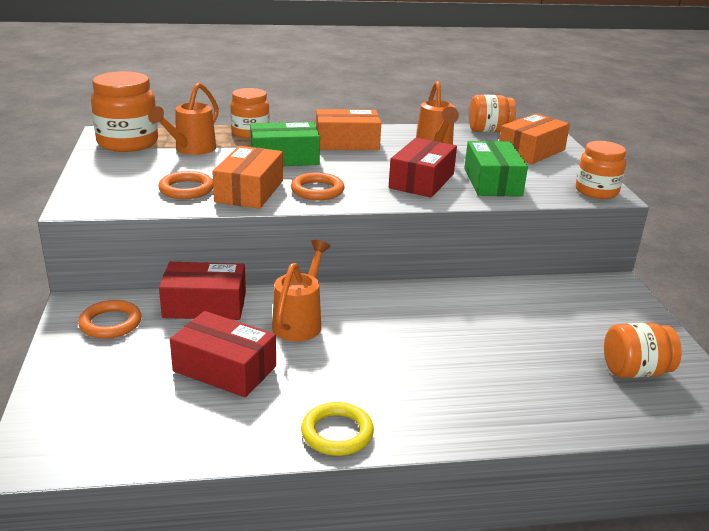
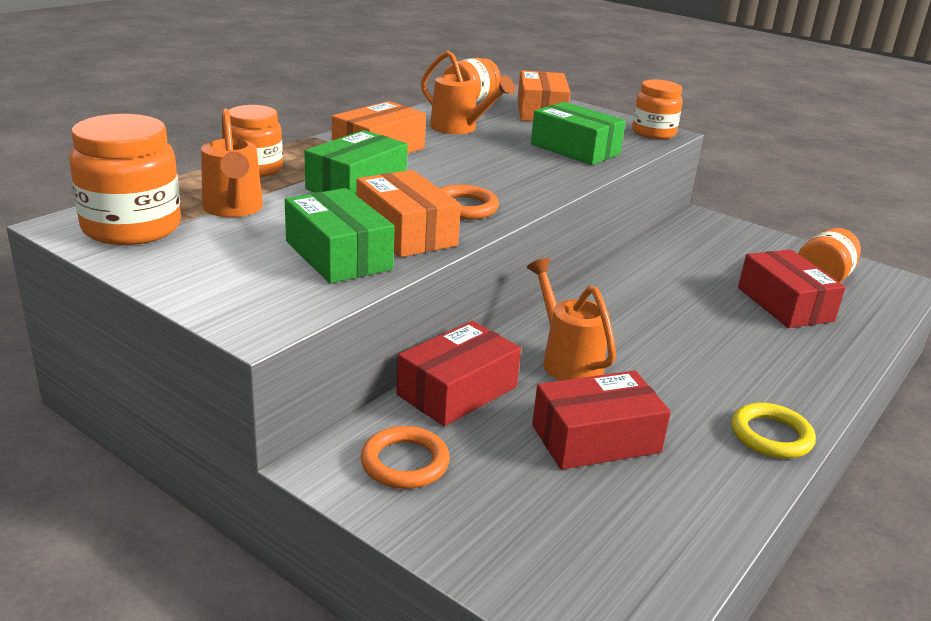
camera: 45 degrees left, 0 degrees up
orange ring [158,171,213,199] -> green box [285,188,395,284]
red box [389,138,457,198] -> red box moved to [738,249,846,328]

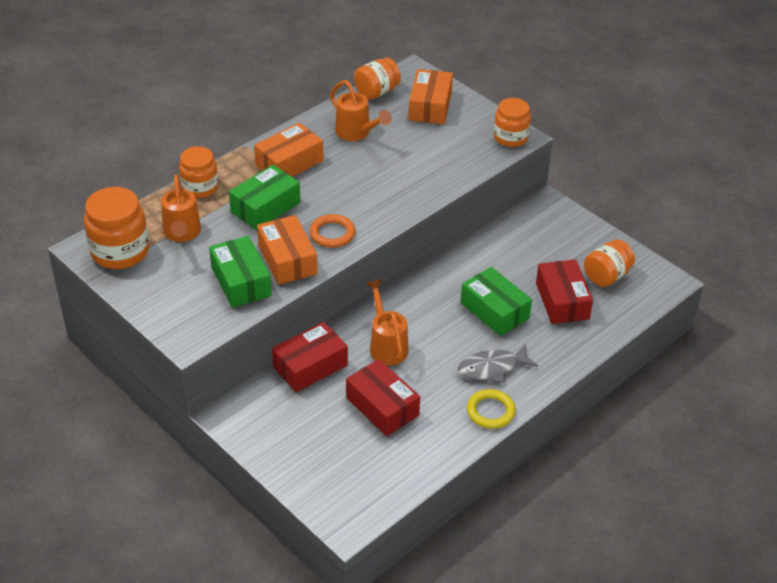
camera: 10 degrees right, 15 degrees up
orange ring [361,426,450,489] -> none
green box [531,102,626,165] -> green box moved to [461,267,532,336]
red box [532,371,671,470] -> red box turned 60 degrees clockwise [346,359,420,436]
none -> grey fish [458,344,538,383]

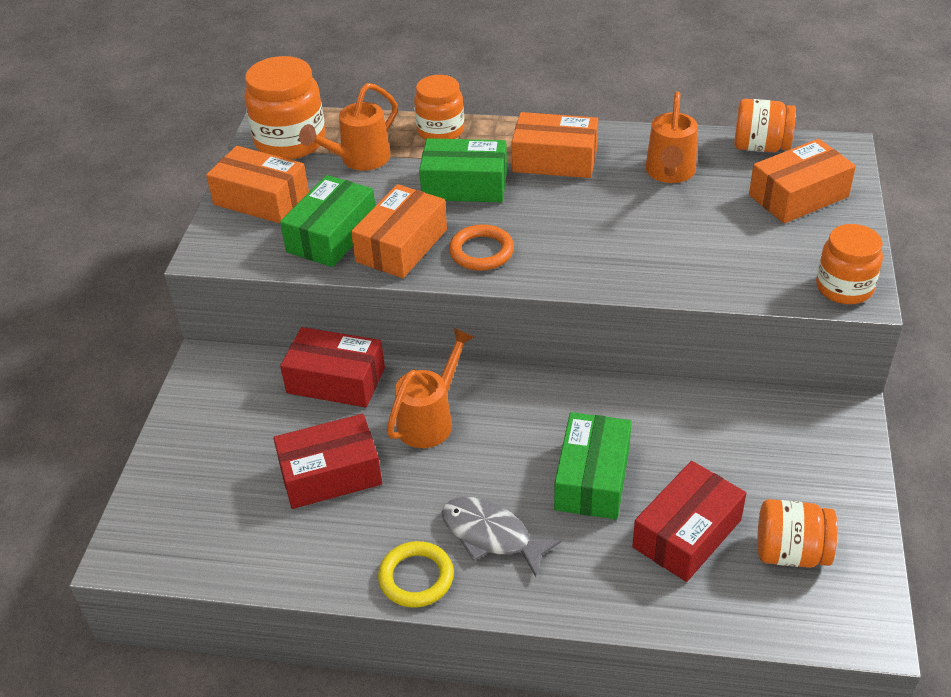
camera: 55 degrees right, 0 degrees up
red box [346,359,420,436] -> red box turned 60 degrees clockwise [273,414,382,509]
none -> orange box [206,146,309,224]

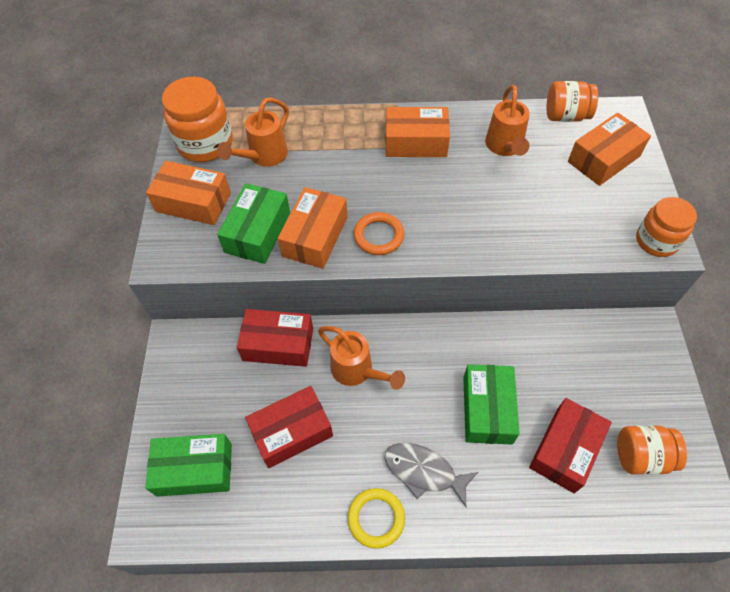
camera: 10 degrees left, 15 degrees up
orange watering can [387,328,474,448] -> orange watering can turned 105 degrees clockwise [318,326,405,390]
orange jar [414,75,464,140] -> none
green box [419,138,507,202] -> green box moved to [145,434,232,497]

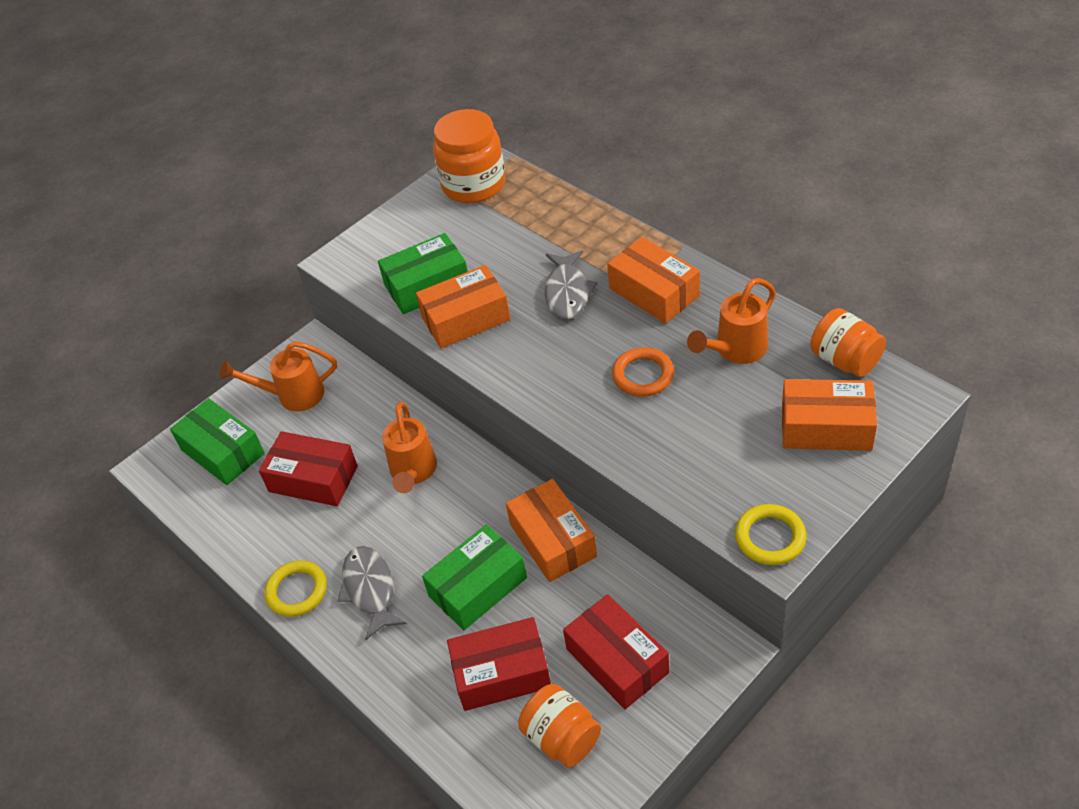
camera: 50 degrees right, 10 degrees down
orange box [146,161,231,225] -> orange box moved to [506,479,597,582]
orange watering can [217,97,289,167] -> orange watering can moved to [219,341,337,411]
red box [237,309,313,367] -> red box moved to [563,594,669,709]
orange ring [353,212,404,255] -> orange ring moved to [612,347,674,397]
orange jar [636,197,697,257] -> yellow ring [735,504,806,565]
none -> grey fish [545,250,598,319]

